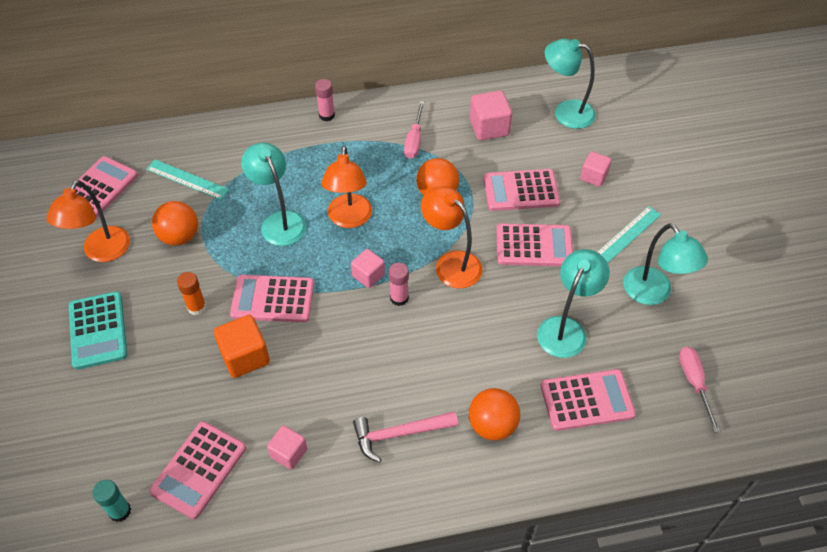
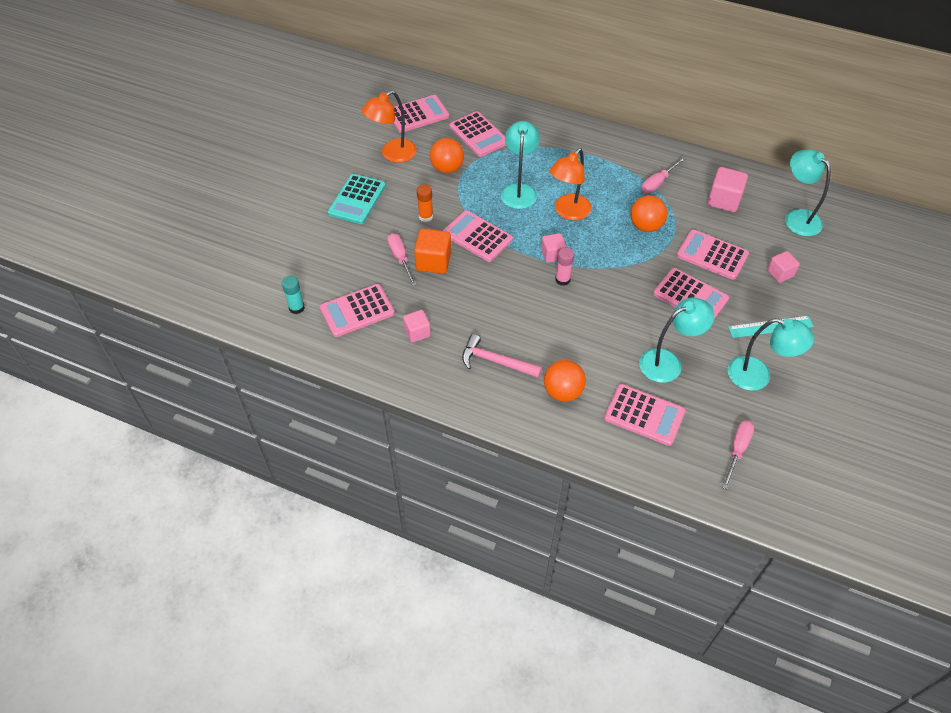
camera: 35 degrees right, 0 degrees up
turquoise ruler [146,159,229,200] -> pink calculator [449,111,506,157]
pink glue stick [315,79,335,121] -> none
orange lamp [421,186,483,289] -> none
turquoise lamp [624,223,708,305] -> turquoise lamp turned 75 degrees counterclockwise [728,318,814,391]
none -> pink screwdriver [387,233,417,286]

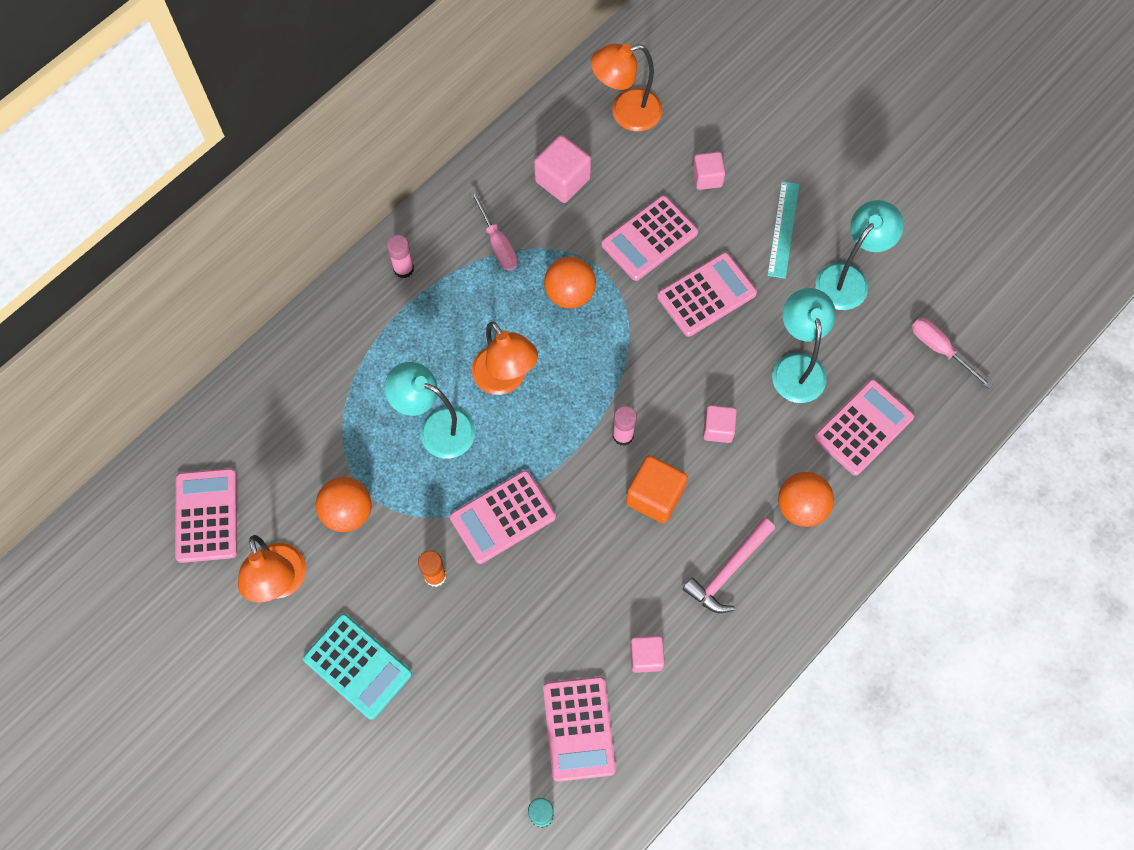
camera: 70 degrees left, 15 degrees up
pink screwdriver [387,233,417,286] -> none
orange cube [414,229,451,274] -> orange cube moved to [626,455,688,523]
pink calculator [449,111,506,157] -> none
pink cube [541,233,567,263] -> pink cube moved to [703,405,737,443]
turquoise lamp [785,149,831,236] -> orange lamp [591,43,662,132]
none -> pink glue stick [387,235,414,278]

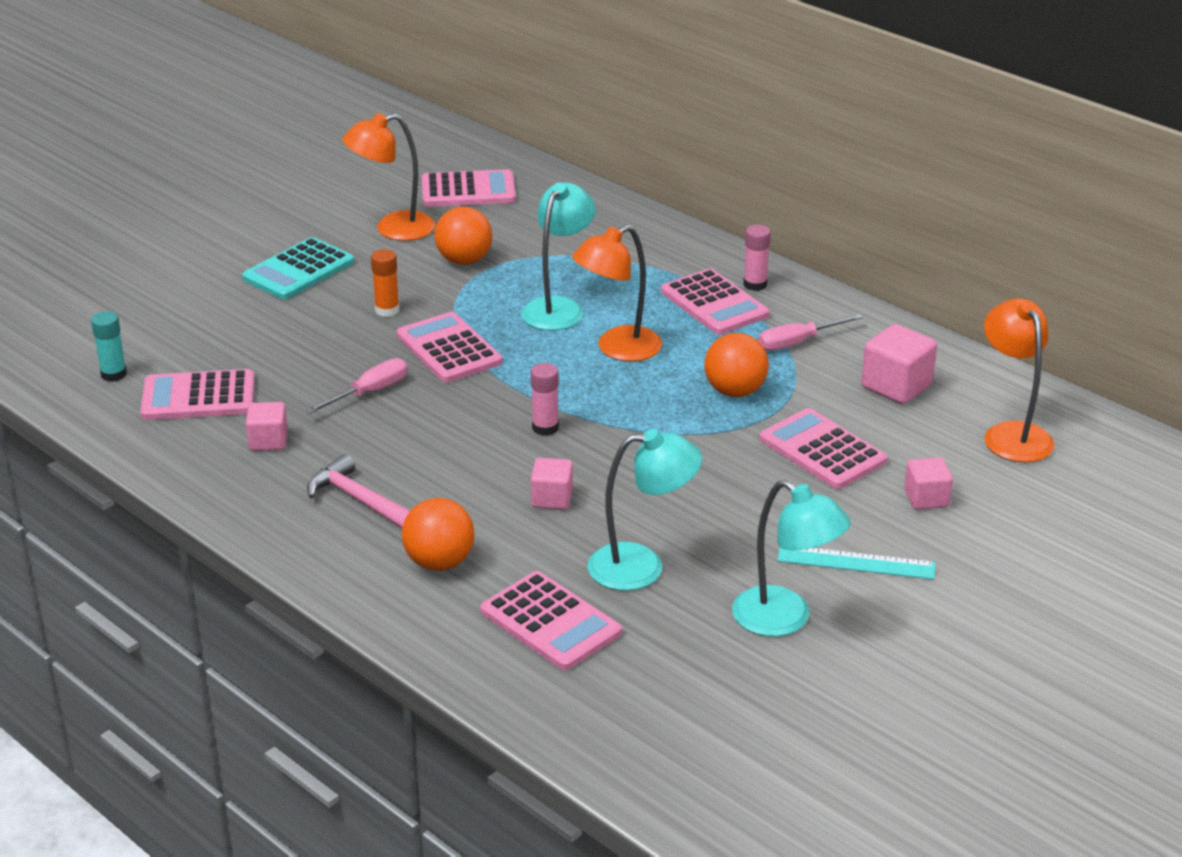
camera: 90 degrees right, 35 degrees down
orange cube [626,455,688,523] -> none
pink calculator [657,252,757,337] -> pink calculator moved to [661,268,769,335]
pink screwdriver [912,318,993,389] -> pink screwdriver moved to [305,358,407,414]

